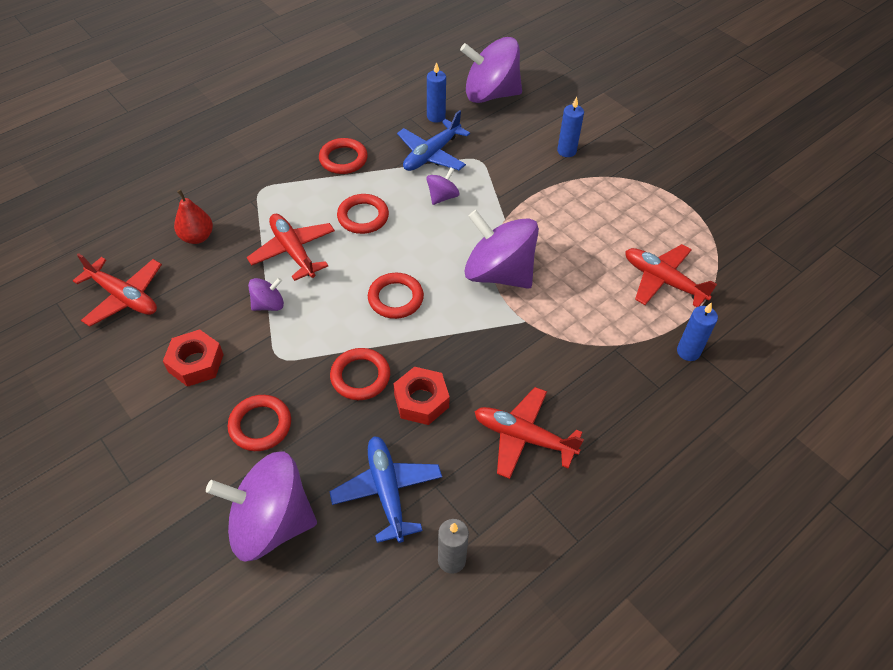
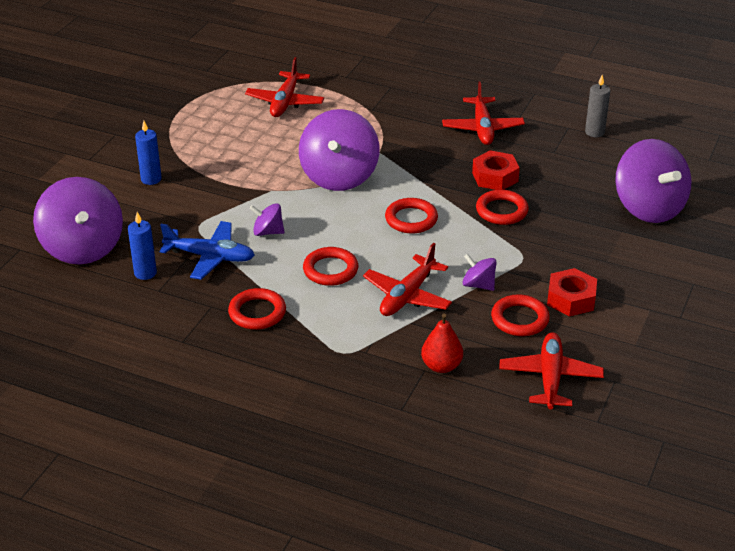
camera: 115 degrees left, 15 degrees down
red ring [228,395,291,451] -> red ring moved to [491,294,550,336]
blue plane [329,436,442,543] -> none
blue candle [677,302,718,361] -> none

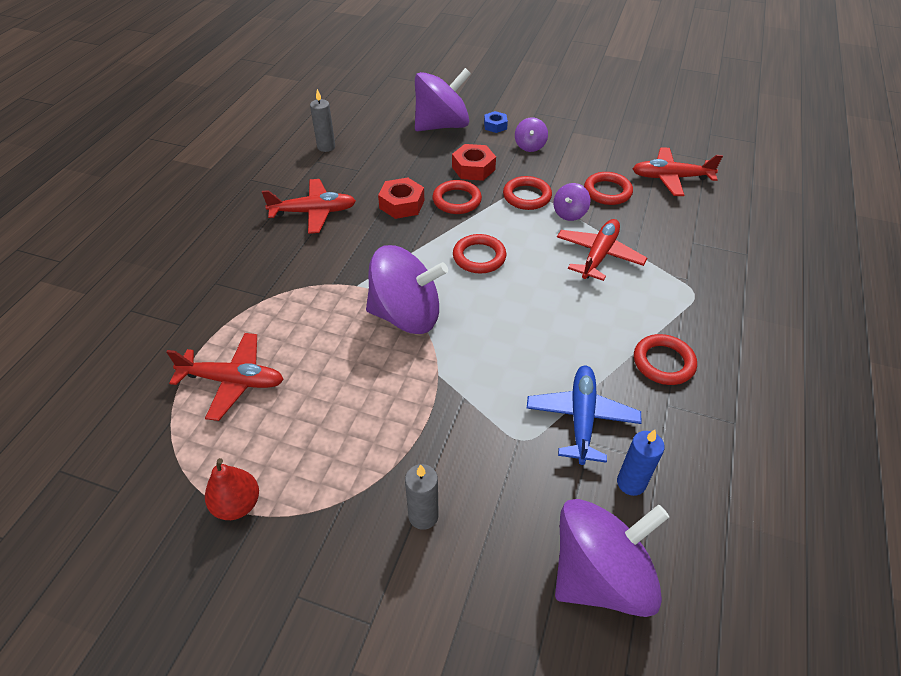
camera: 95 degrees left, 10 degrees up
blue candle [135,121,162,185] -> grey candle [405,464,439,530]
purple spinning top [249,203,285,236] -> purple spinning top moved to [515,117,548,152]
red ring [303,247,358,286] -> red ring moved to [503,176,552,210]
red plane [363,243,452,316] -> red plane turned 90 degrees counterclockwise [557,219,647,281]
red pear [421,313,463,373] -> red pear moved to [205,458,259,520]
red nut [547,268,597,317] -> red nut moved to [452,144,496,181]
none -> blue nut [484,111,508,133]

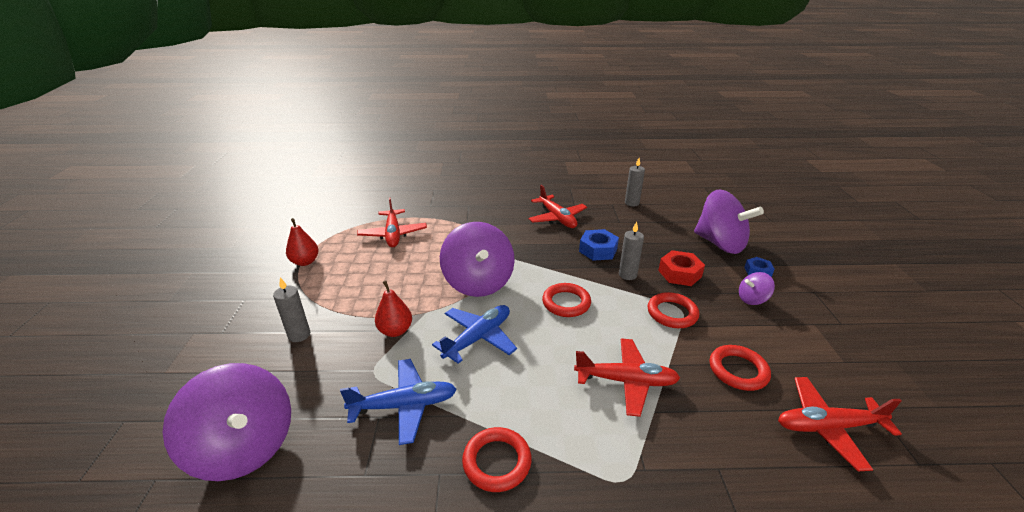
camera: 70 degrees right, 15 degrees down
red nut [378,177,424,219] -> blue nut [579,229,619,261]
red ring [432,180,482,214] -> grey candle [619,222,644,280]
purple spinning top [553,183,590,221] -> none
blue candle [617,430,665,496] -> none
red plane [633,147,723,196] -> red plane turned 75 degrees counterclockwise [778,377,902,471]
none -> red pear [375,280,412,337]
none -> blue plane [432,305,517,364]

